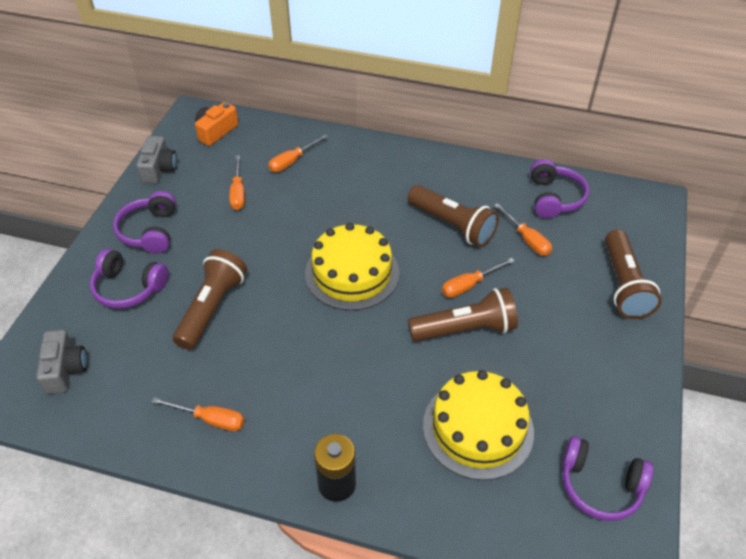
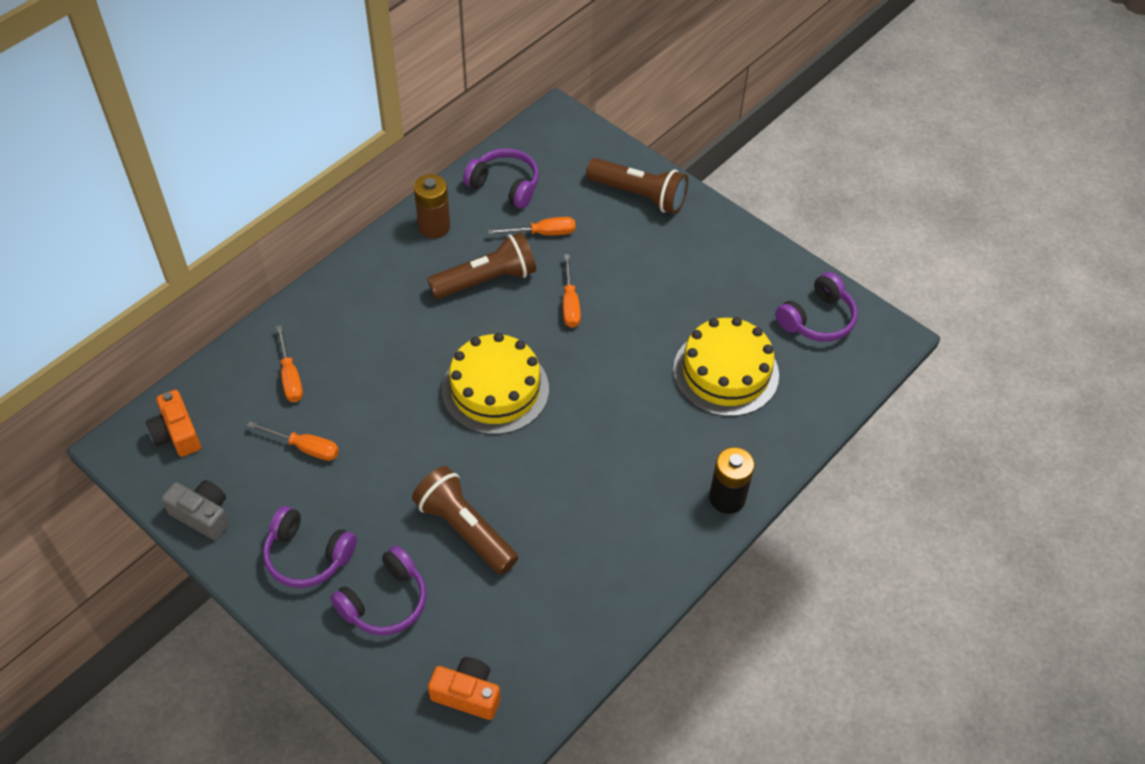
camera: 65 degrees left, 5 degrees up
grey camera [36,330,88,394] -> orange camera [428,657,500,720]
orange screwdriver [152,397,244,431] -> none
brown flashlight [408,287,518,341] -> none
none -> brown battery [414,174,450,238]

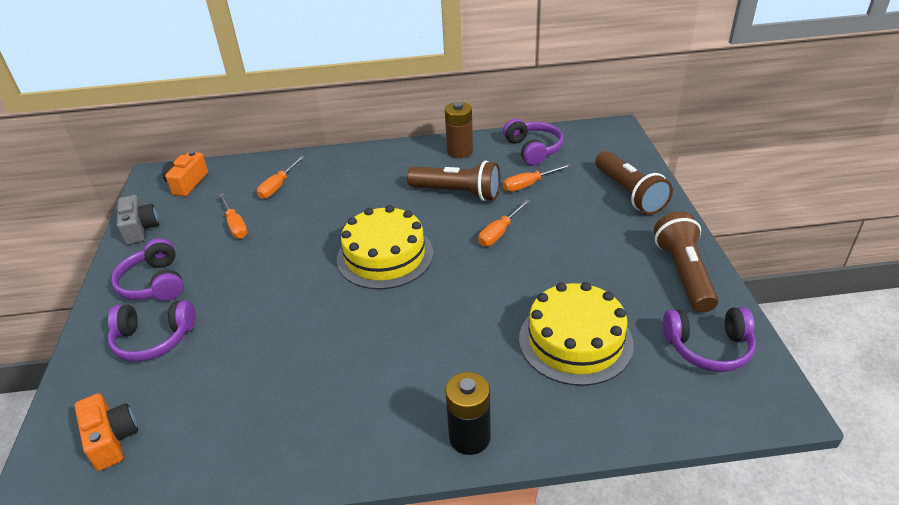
camera: 45 degrees right, 15 degrees down
brown flashlight [412,466,518,575] -> brown flashlight moved to [654,212,719,313]
orange screwdriver [488,217,575,235] -> orange screwdriver turned 120 degrees clockwise [503,164,571,192]

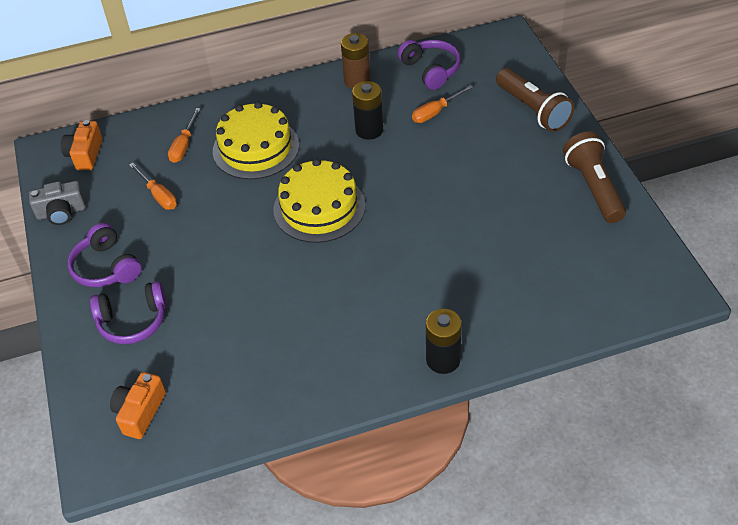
camera: 10 degrees left, 10 degrees up
orange camera [75,393,138,471] -> orange camera turned 120 degrees counterclockwise [110,372,166,439]
grey camera [117,195,159,245] -> grey camera turned 105 degrees clockwise [29,181,86,225]
brown flashlight [407,161,500,201] -> black battery [352,81,383,140]
orange screwdriver [478,199,530,246] -> none
yellow cake [519,282,634,386] -> yellow cake moved to [213,102,299,179]
purple headphones [663,307,756,372] -> none

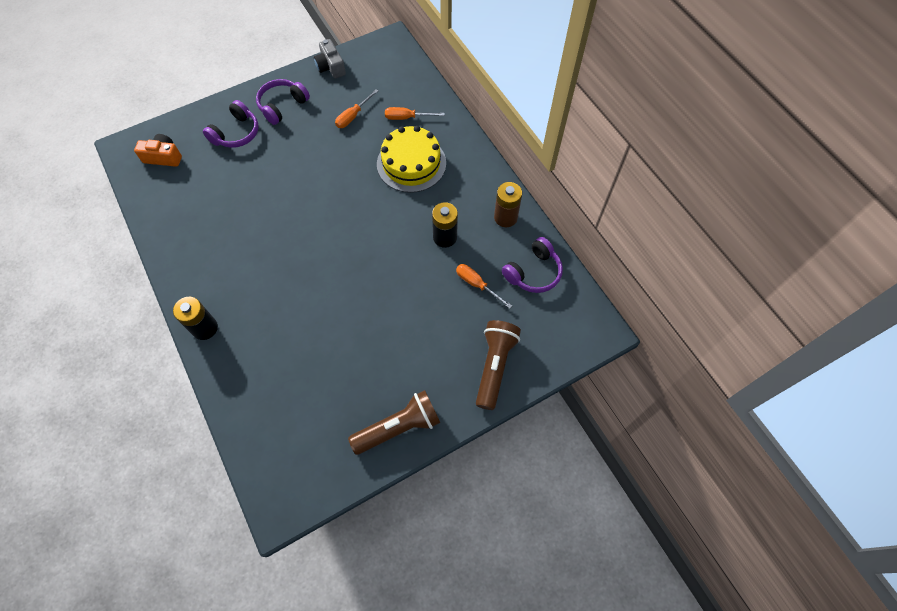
camera: 75 degrees right, 15 degrees up
orange camera [61,120,102,170] -> none
purple headphones [90,281,167,344] -> purple headphones turned 120 degrees counterclockwise [203,100,259,148]
yellow cake [273,159,365,243] -> none
brown flashlight [496,68,574,132] -> brown flashlight turned 150 degrees clockwise [476,320,521,410]

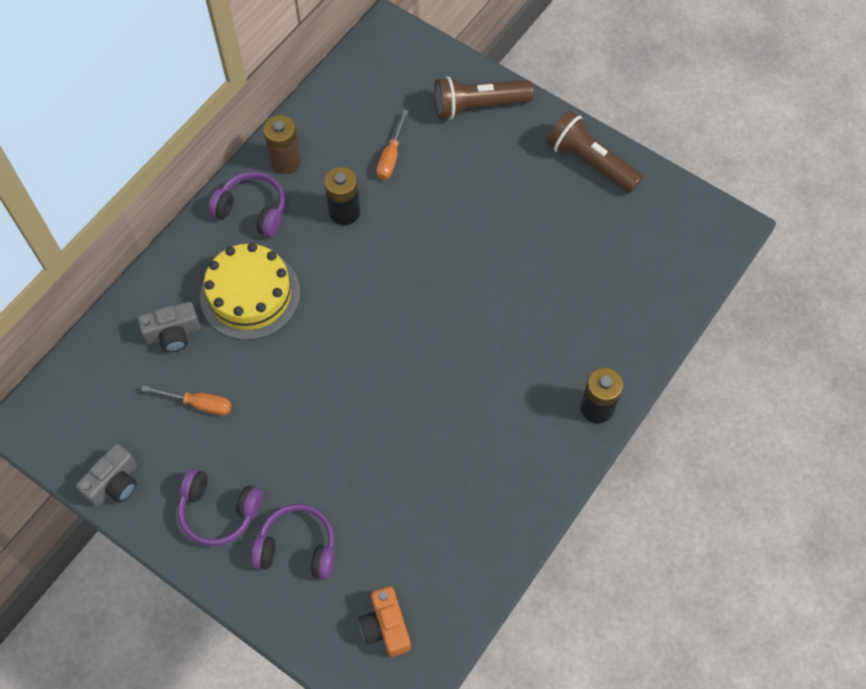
camera: 115 degrees left, 0 degrees up
orange screwdriver [385,107,444,120] -> grey camera [138,302,200,352]
purple headphones [502,237,563,293] -> purple headphones moved to [208,172,285,237]

